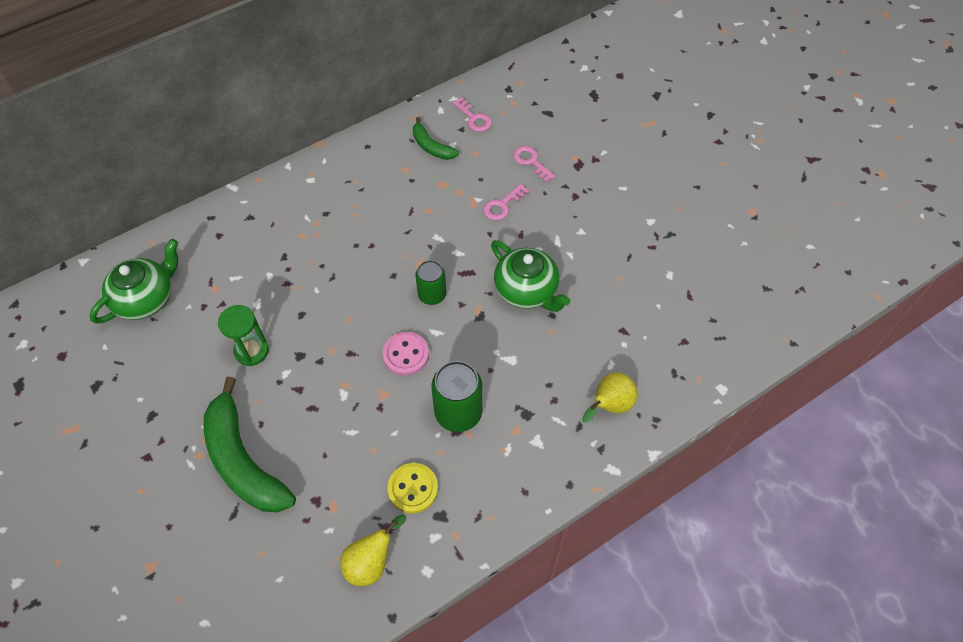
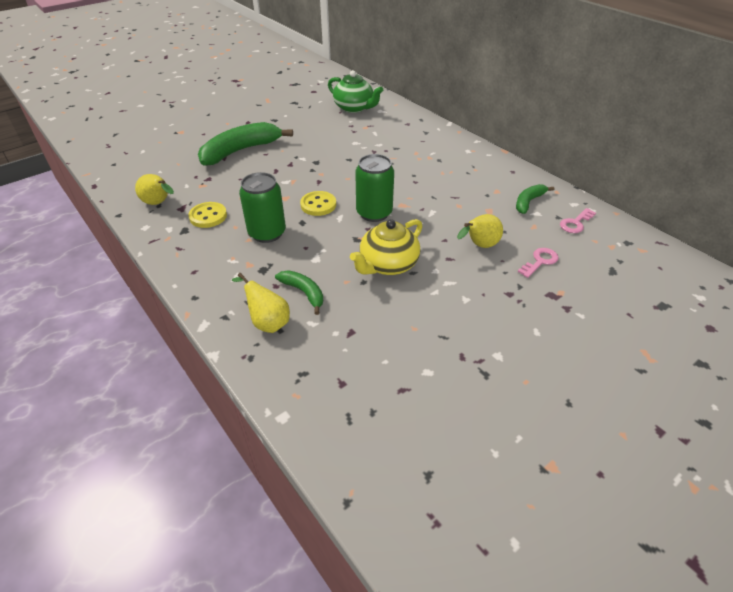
camera: 85 degrees right, 15 degrees down
green hourglass [218,305,269,366] -> none
pink button [383,332,429,376] -> yellow button [300,191,336,216]
green can [415,260,446,305] -> green can [355,154,394,222], size x1.55
pink key [483,184,529,220] -> yellow pear [457,214,503,248]
green teapot [491,240,570,312] -> yellow teapot [350,219,423,275]
none -> green banana [275,270,323,315]

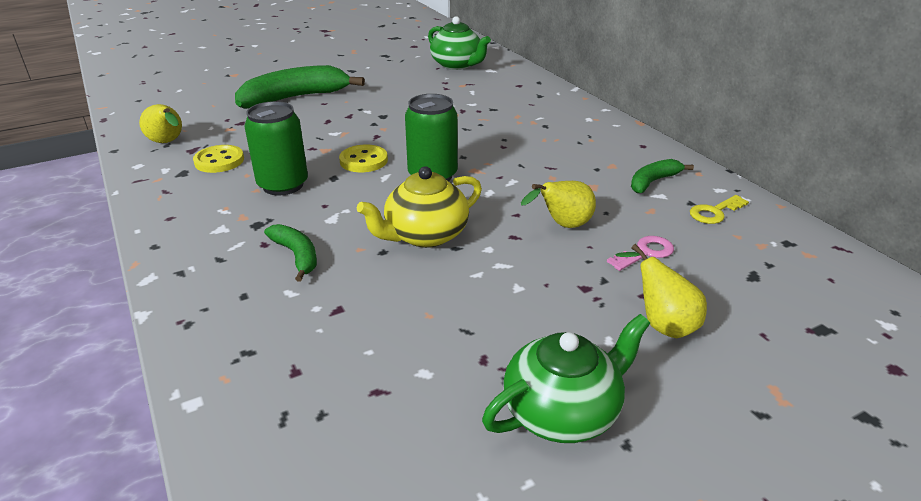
camera: 10 degrees right, 10 degrees down
yellow pear [232,273,290,333] -> yellow pear moved to [616,244,707,338]
pink key [560,208,596,233] -> yellow key [690,195,749,224]
none -> green teapot [482,314,650,443]

